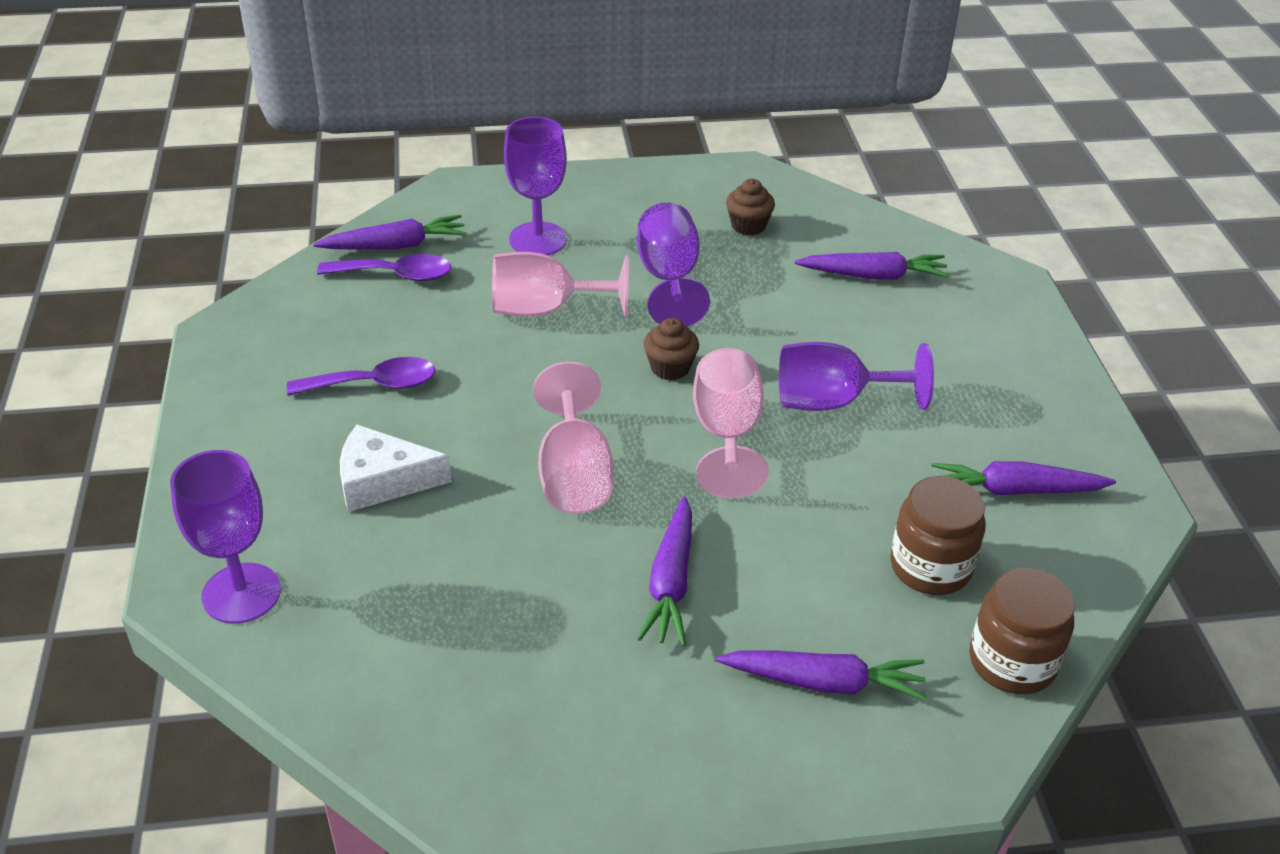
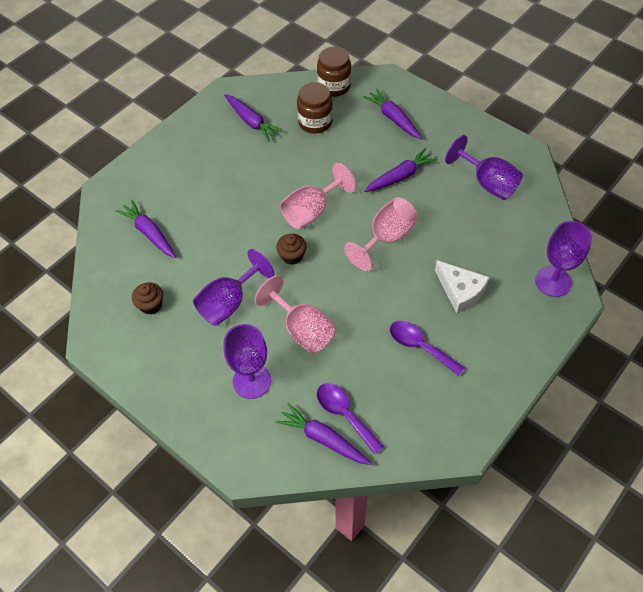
camera: 130 degrees left, 15 degrees up
purple goblet [779,342,934,411] -> purple goblet moved to [445,135,523,200]

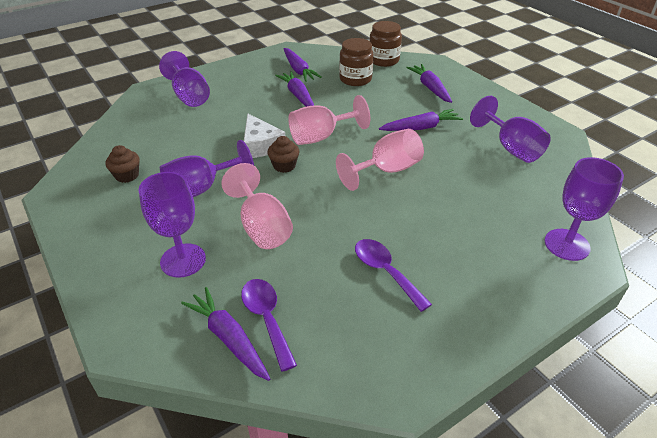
camera: 15 degrees right, 15 degrees down
purple carrot [116,200,176,258] -> purple carrot moved to [275,71,314,107]
white cheese [435,260,489,313] -> white cheese moved to [244,114,285,158]
none -> purple goblet [159,51,210,107]

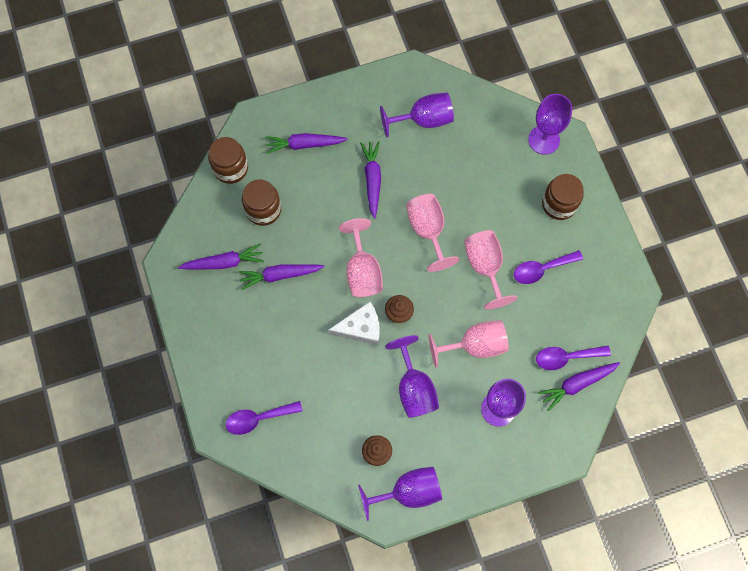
camera: 75 degrees left, 30 degrees up
purple goblet [159,51,210,107] -> purple goblet moved to [358,467,442,521]
none -> purple spoon [226,401,303,435]
none -> pink goblet [464,230,517,309]
none -> brown jar [542,174,584,220]

